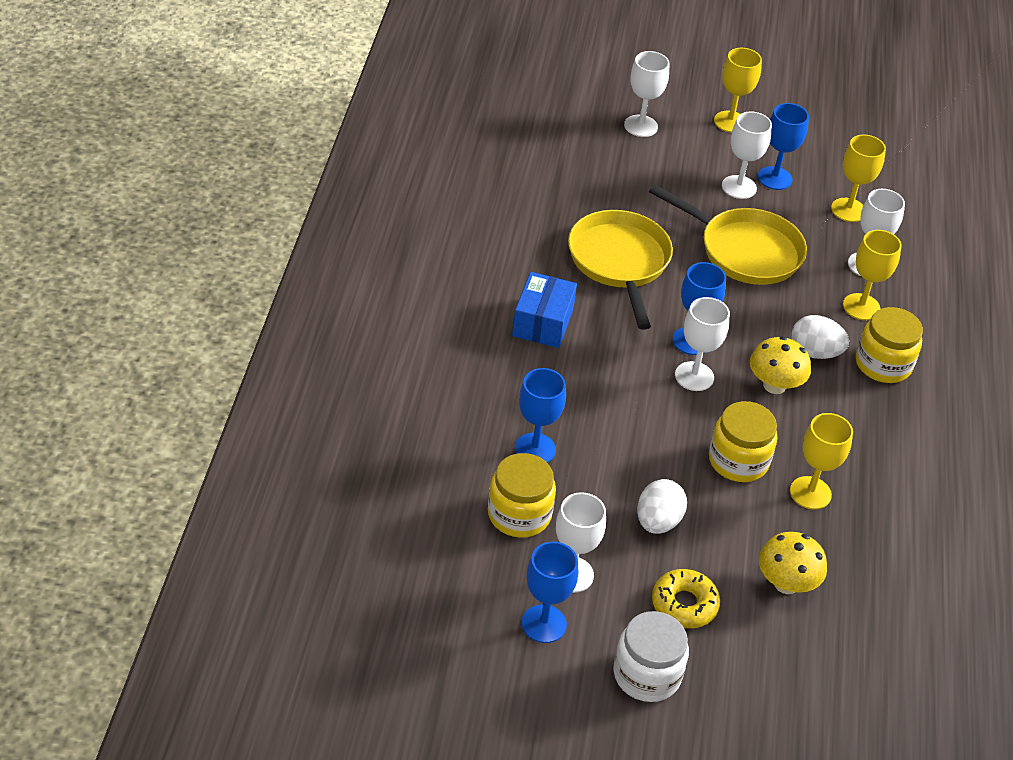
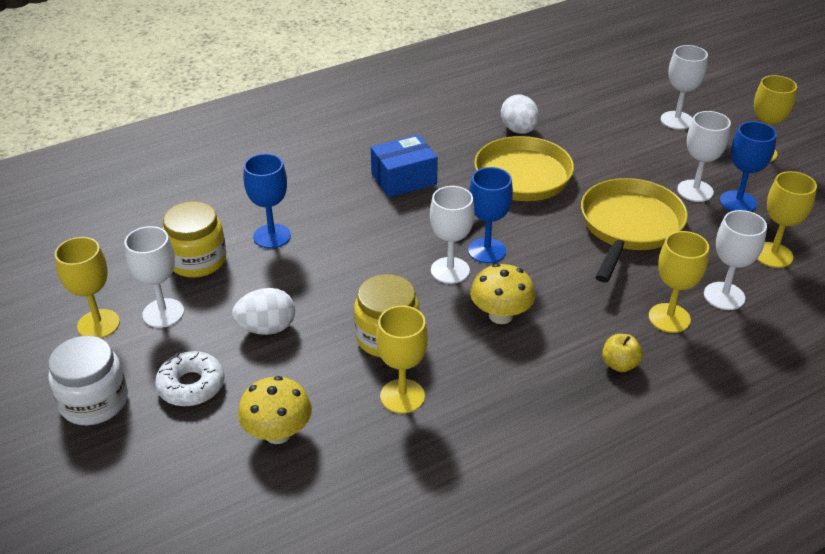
camera: 55 degrees right, 5 degrees down
blue goblet [522,542,578,643] -> yellow goblet [55,237,120,338]
yellow pan [649,185,807,285] -> yellow pan turned 150 degrees counterclockwise [581,178,688,283]
yellow donut [652,569,720,628] -> white donut [155,351,225,406]
white egg [791,315,849,359] -> white egg moved to [501,94,539,134]
yellow jar [856,307,923,383] -> yellow apple [602,334,643,372]

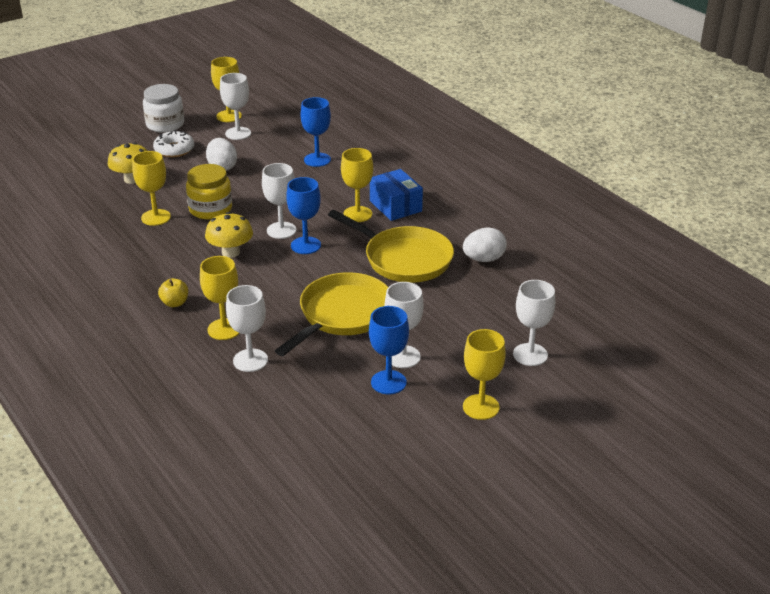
camera: 85 degrees right, 5 degrees down
yellow jar [163,201,226,278] -> none
yellow pan [581,178,688,283] -> yellow pan turned 75 degrees counterclockwise [275,272,388,356]
yellow goblet [757,171,817,268] -> yellow goblet moved to [341,148,373,222]

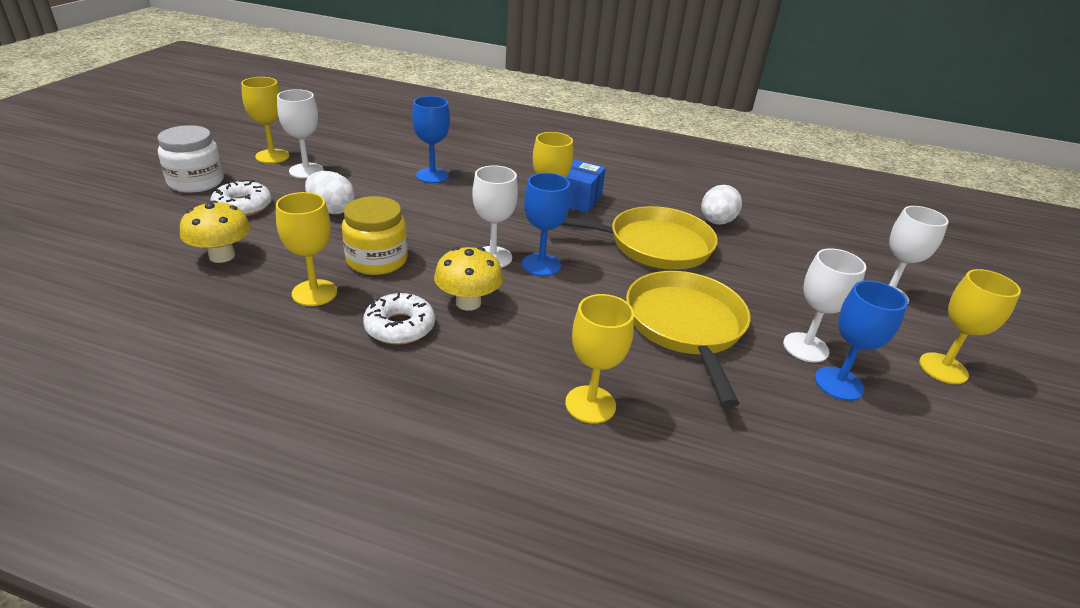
camera: 40 degrees left, 0 degrees up
yellow apple [158,278,188,307] -> none
white goblet [226,285,268,372] -> none
none -> white donut [363,292,435,345]

